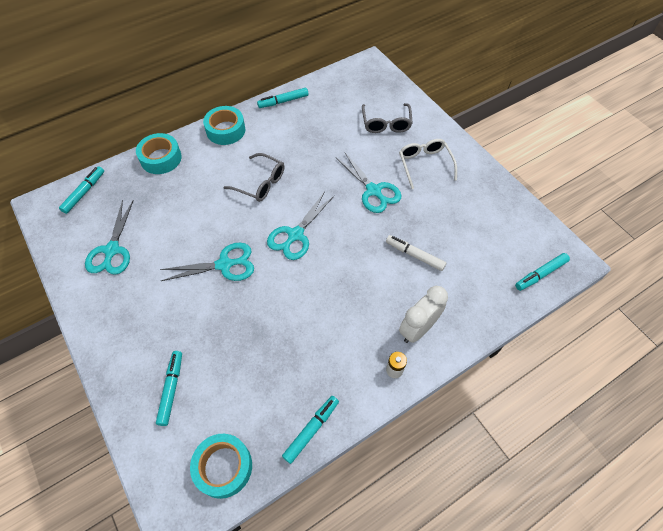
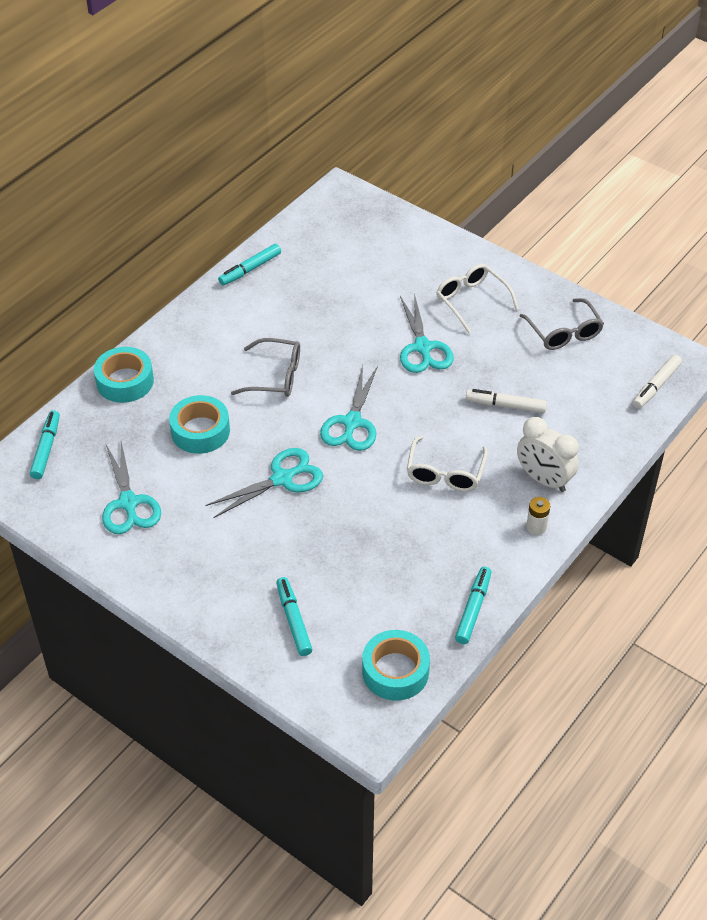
camera: 20 degrees left, 10 degrees down
turquoise tape [203,106,245,145] -> turquoise tape moved to [169,395,230,454]
turquoise scissors [335,152,402,213] -> turquoise scissors turned 45 degrees clockwise [400,293,454,373]
grey glasses [362,103,412,133] -> grey glasses moved to [520,298,604,350]
white clock [399,286,448,343] -> white clock turned 75 degrees counterclockwise [517,417,579,492]
turquoise marker [515,253,570,291] -> white marker [633,355,682,409]
none -> white glasses [407,435,488,492]

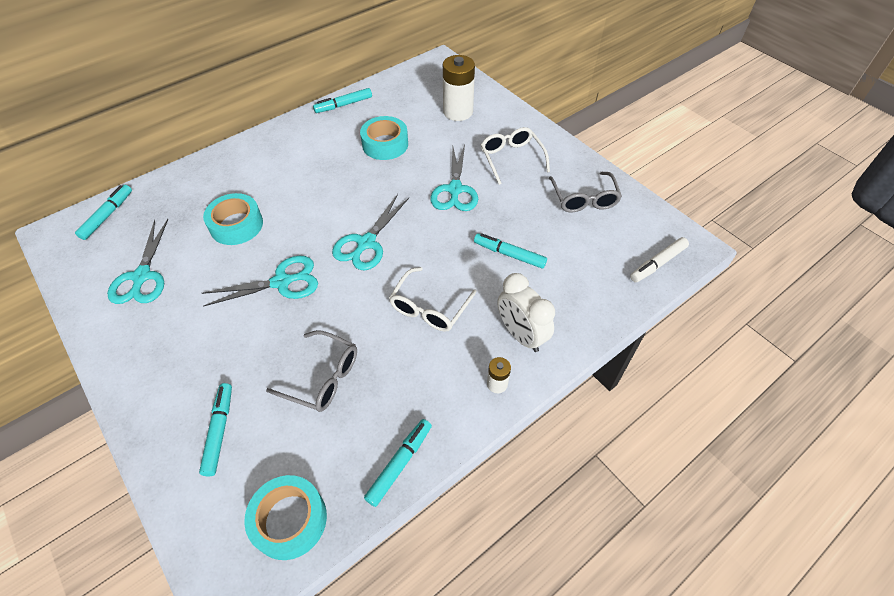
camera: 15 degrees right, 5 degrees up
turquoise tape [94,347,154,403] -> turquoise tape moved to [360,116,408,160]
grey glasses [231,338,300,397] -> grey glasses moved to [266,330,357,412]
white marker [466,389,547,413] -> turquoise marker [474,233,547,269]
none -> white battery [443,55,475,121]

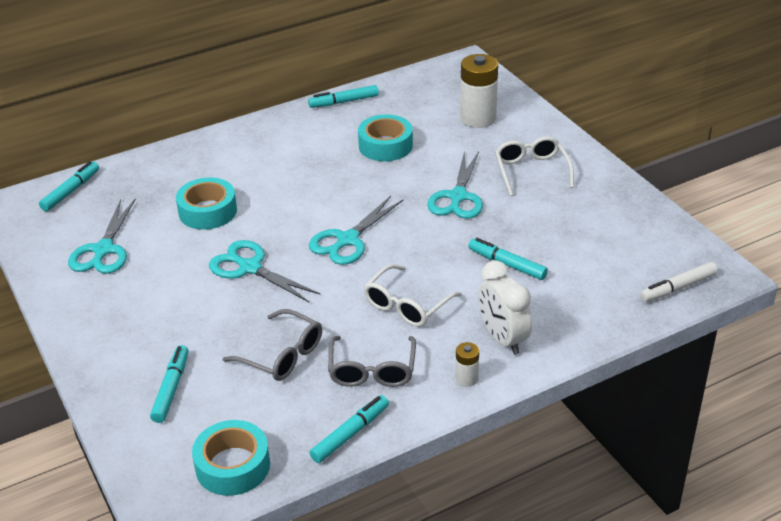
camera: 10 degrees right, 15 degrees down
turquoise scissors [202,256,318,307] -> turquoise scissors turned 135 degrees counterclockwise [209,240,320,302]
grey glasses [549,172,622,212] -> grey glasses moved to [328,336,416,387]

